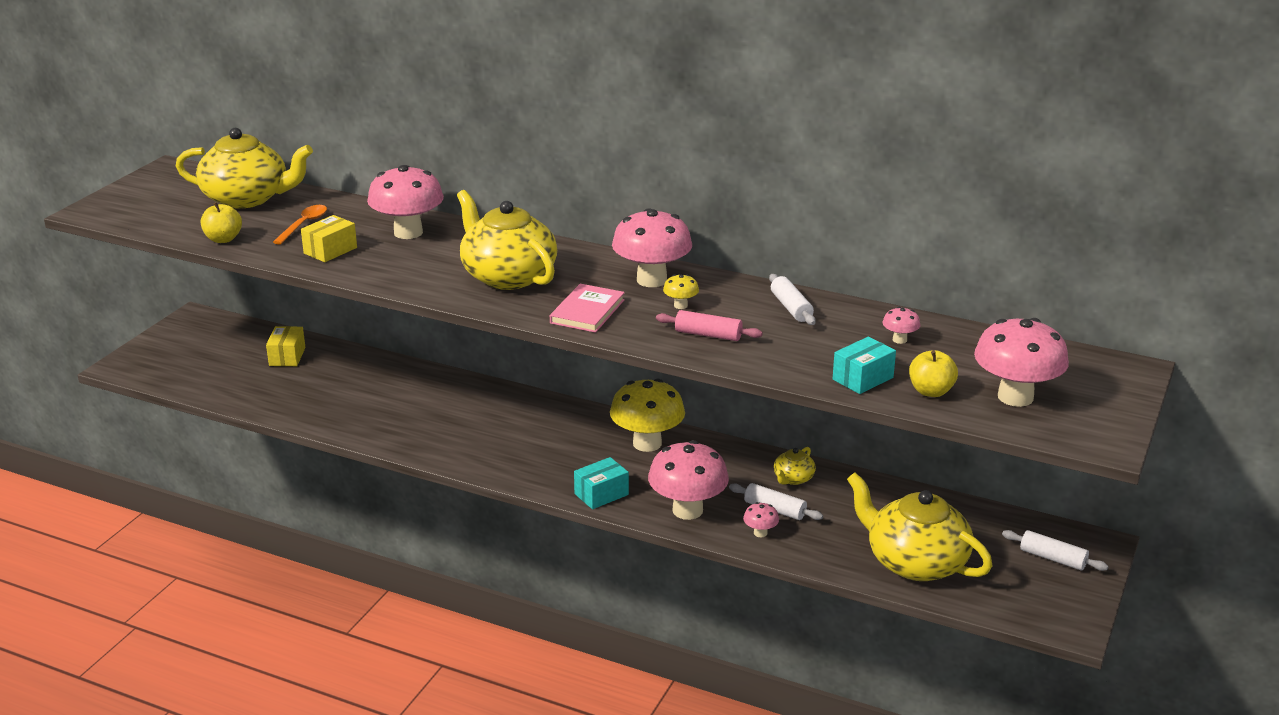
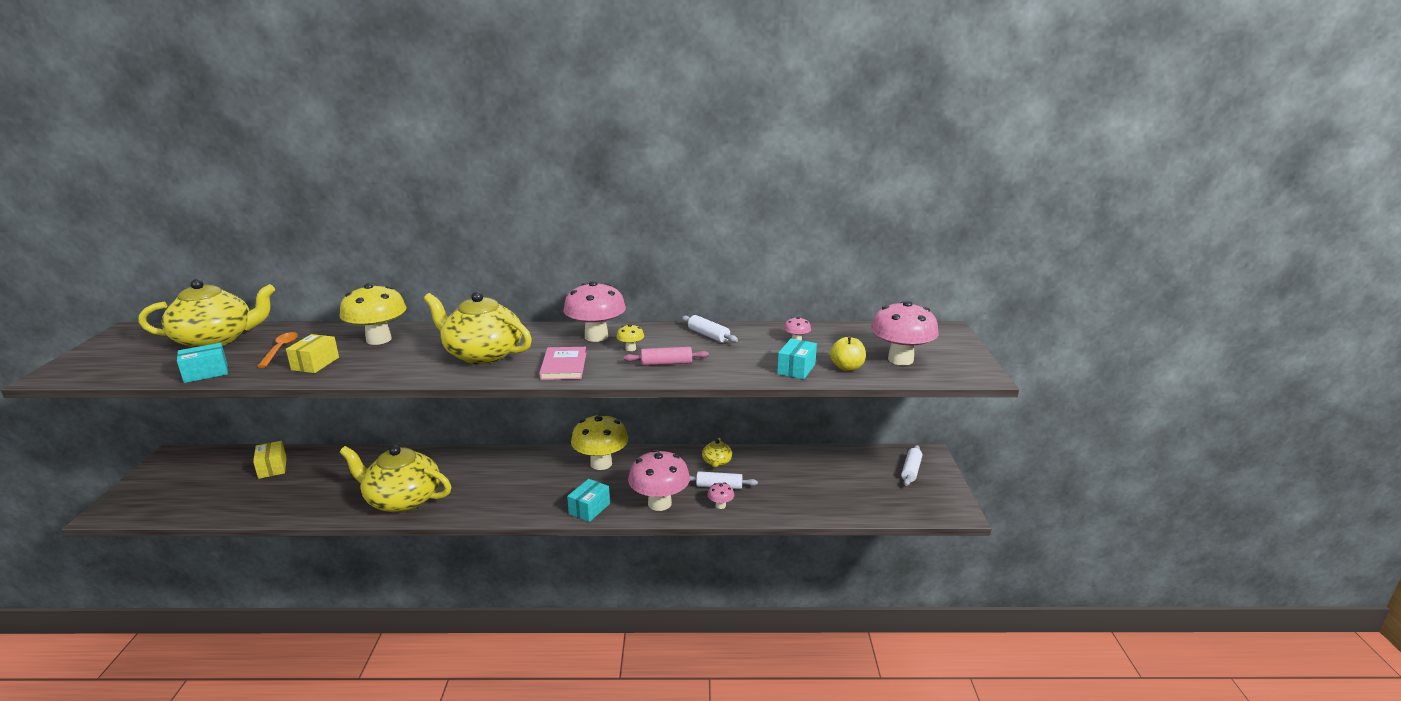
camera: 25 degrees left, 5 degrees down
yellow apple [201,202,242,243] -> turquoise box [177,343,228,383]
pink mushroom [367,165,444,239] -> yellow mushroom [340,283,407,345]
yellow teapot [847,472,992,581] -> yellow teapot moved to [340,445,451,513]
white rolling pin [1002,530,1109,571] -> white rolling pin turned 75 degrees counterclockwise [901,445,922,486]

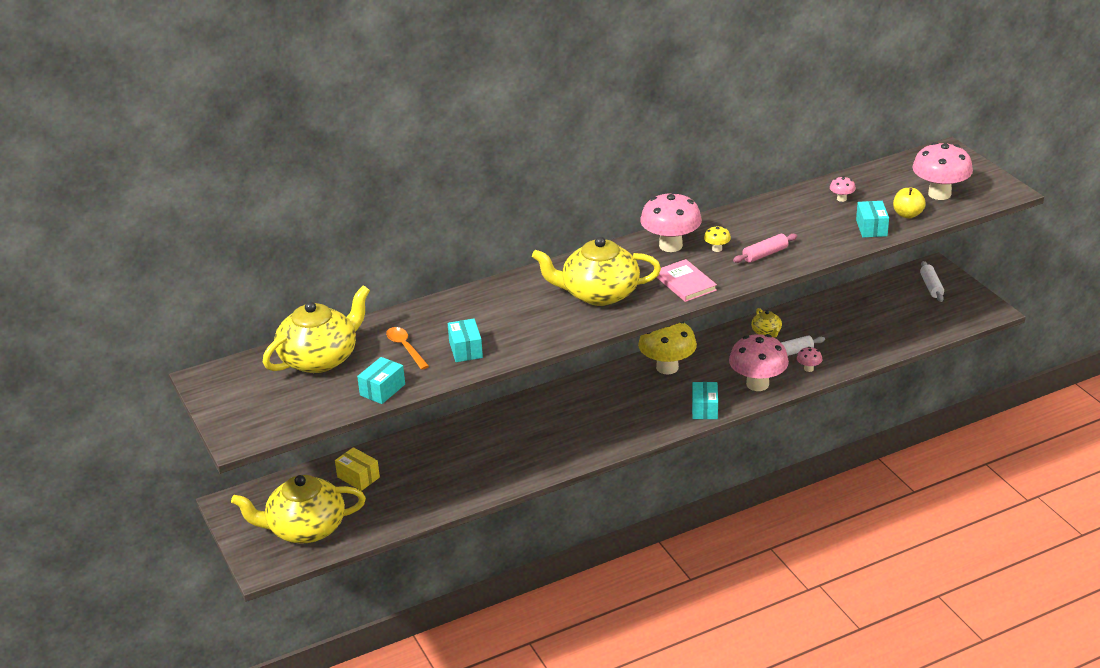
camera: 25 degrees left, 10 degrees up
yellow box [286,334,339,373] -> turquoise box [448,319,483,362]
yellow mushroom [340,283,407,345] -> none
yellow teapot [340,445,451,513] -> yellow teapot moved to [231,475,366,544]
white rolling pin [681,315,738,343] -> none

